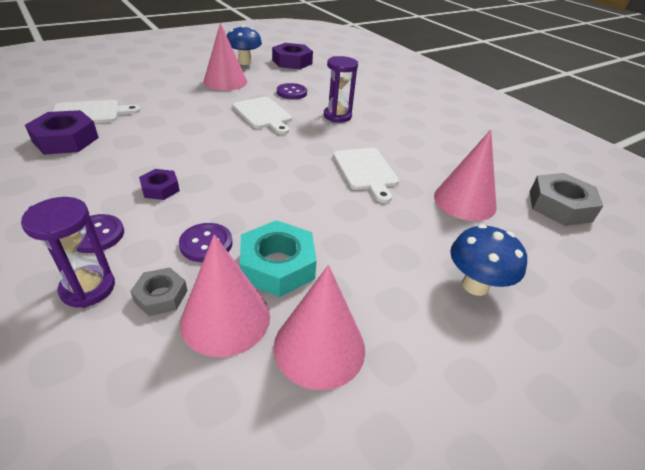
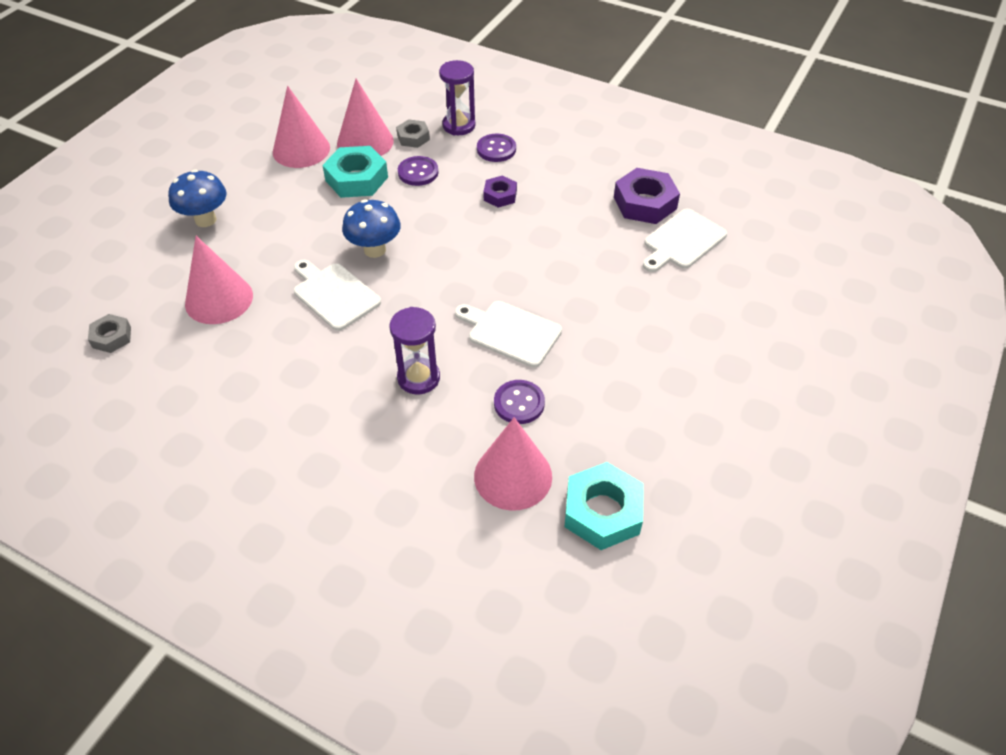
camera: 155 degrees right, 10 degrees up
pink cone [204,23,247,91] -> pink cone moved to [474,417,552,511]
blue mushroom [227,25,262,65] -> blue mushroom moved to [342,199,401,258]
purple nut [272,43,313,69] -> turquoise nut [565,462,644,550]
grey nut [530,173,603,226] -> grey nut [88,314,131,353], size x0.57

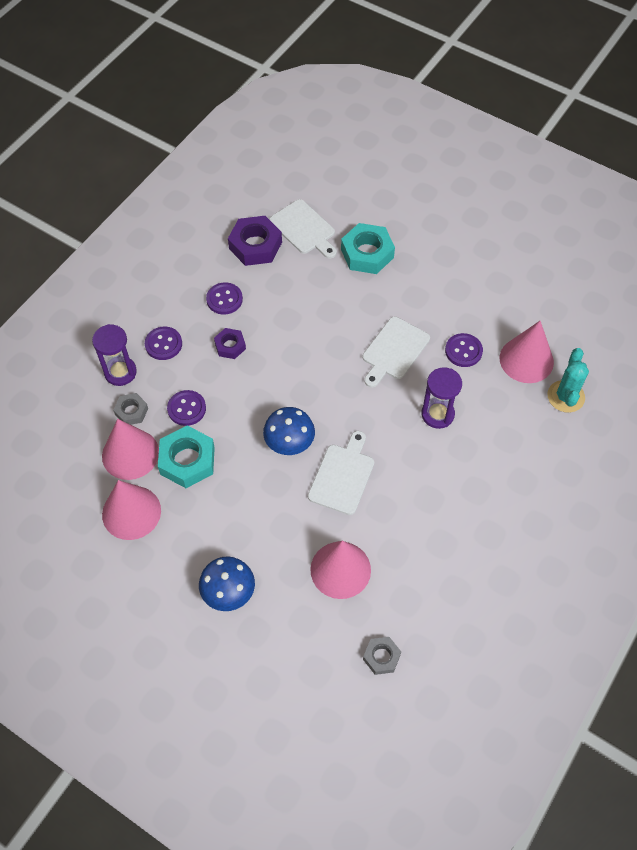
camera: 85 degrees left, 10 degrees up
white cutting board [294,260,381,331] -> white cutting board turned 150 degrees clockwise [308,431,374,515]
turquoise nut [565,462,644,550] -> turquoise nut moved to [341,223,395,274]
none -> purple button [206,282,243,315]
none -> turquoise cactus [547,348,589,413]

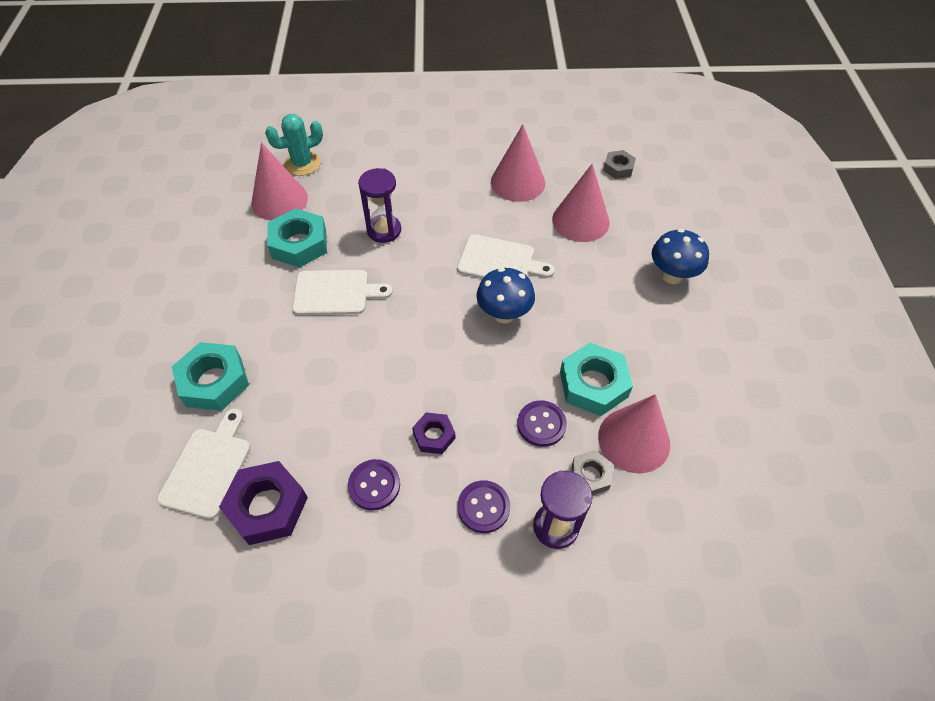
camera: 125 degrees left, 5 degrees down
pink cone [102,480,161,540] -> pink cone moved to [491,124,545,202]
white cutting board [308,431,374,515] -> white cutting board turned 150 degrees counterclockwise [457,234,555,279]
purple button [445,333,483,367] -> turquoise nut [267,208,327,268]

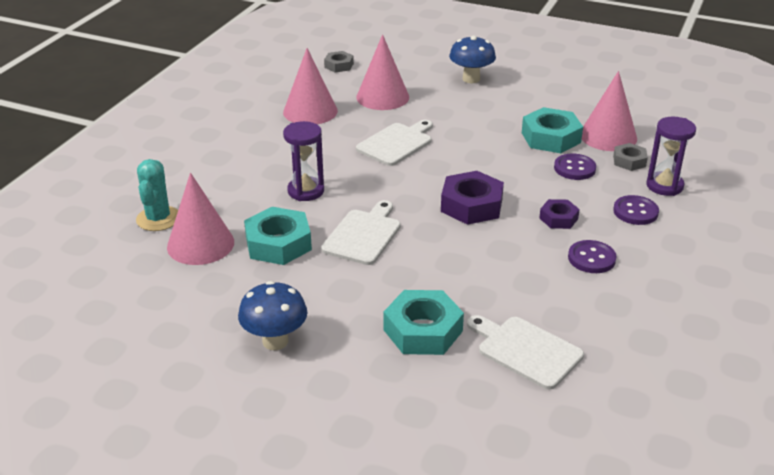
camera: 65 degrees left, 20 degrees down
purple nut [219,461,308,545] -> purple nut moved to [441,171,504,225]
blue mushroom [476,268,535,324] -> blue mushroom moved to [238,281,308,350]

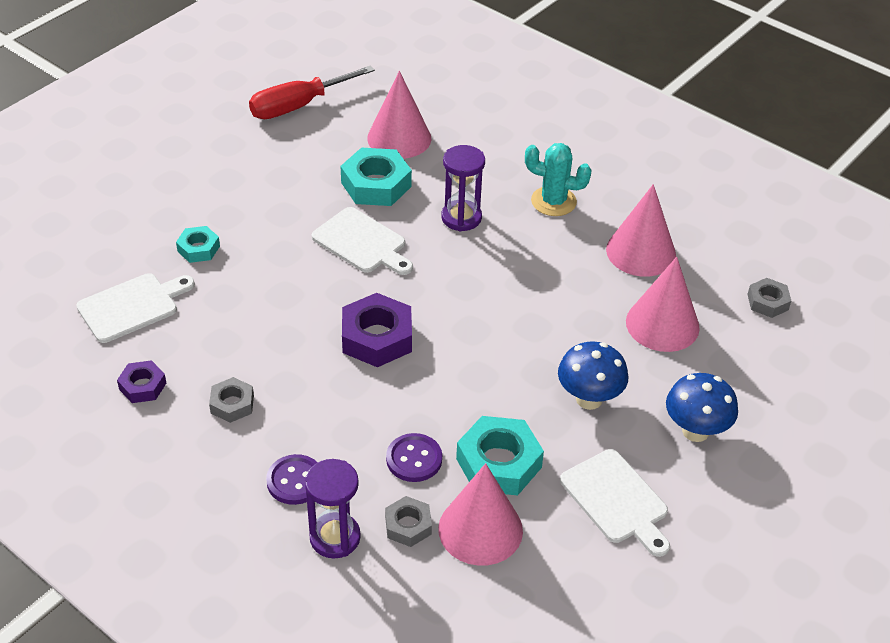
camera: 105 degrees right, 10 degrees up
turquoise cactus [136,159,178,231] -> turquoise cactus moved to [525,143,592,216]
blue mushroom [238,281,308,350] -> blue mushroom moved to [558,341,628,410]
white cutting board [356,120,433,166] -> white cutting board moved to [560,449,670,557]
turquoise nut [384,290,464,355] -> turquoise nut [176,226,220,263], size x0.57
purple nut [539,199,580,229] -> purple nut moved to [117,360,166,403]
purple button [568,240,617,273] -> grey nut [209,377,254,423]
none -> red screwdriver [249,65,375,119]

